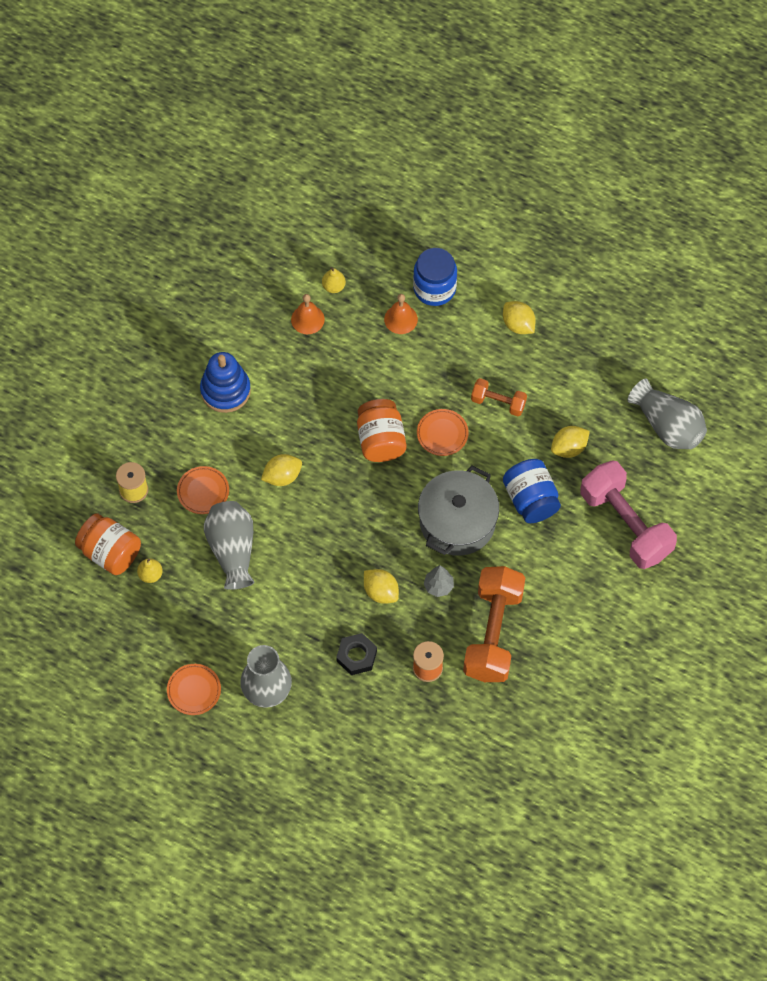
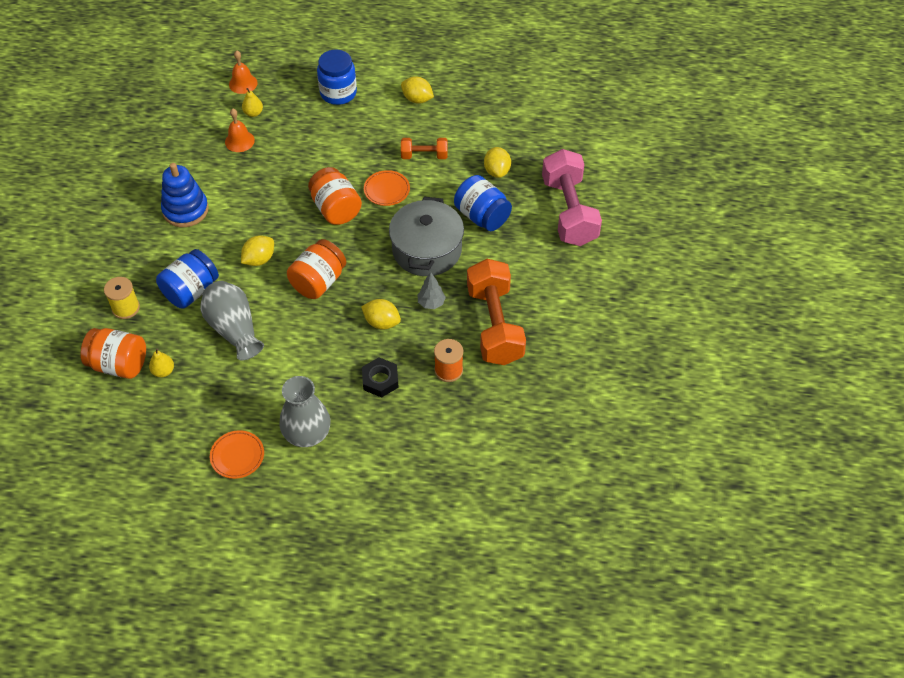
camera: 20 degrees left, 10 degrees down
orange plate [177,466,229,514] -> blue jar [156,249,219,309]
orange bell [384,294,418,334] -> orange bell moved to [229,50,258,94]
yellow lemon [551,426,590,458] -> yellow lemon turned 45 degrees counterclockwise [484,147,511,178]
pink dumbbell [580,460,677,569] -> pink dumbbell turned 45 degrees clockwise [542,149,602,246]
grey vase [628,379,707,449] -> none
none -> orange jar [287,239,346,299]

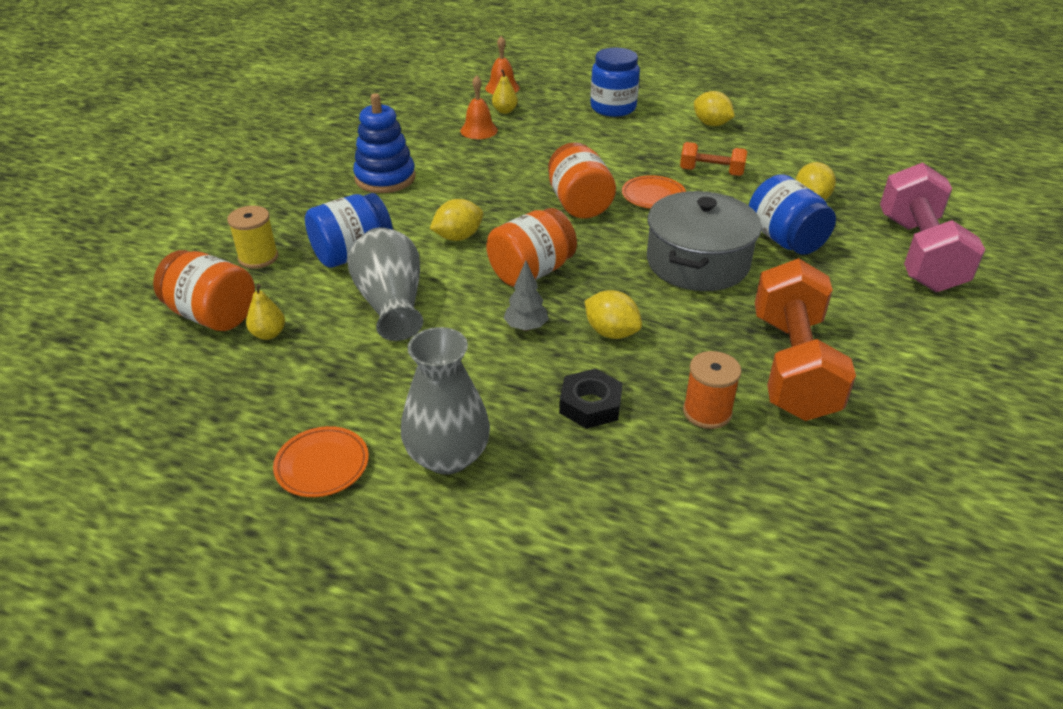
camera: 15 degrees right, 15 degrees down
grey tree [417,272,446,309] -> grey tree moved to [504,261,549,331]

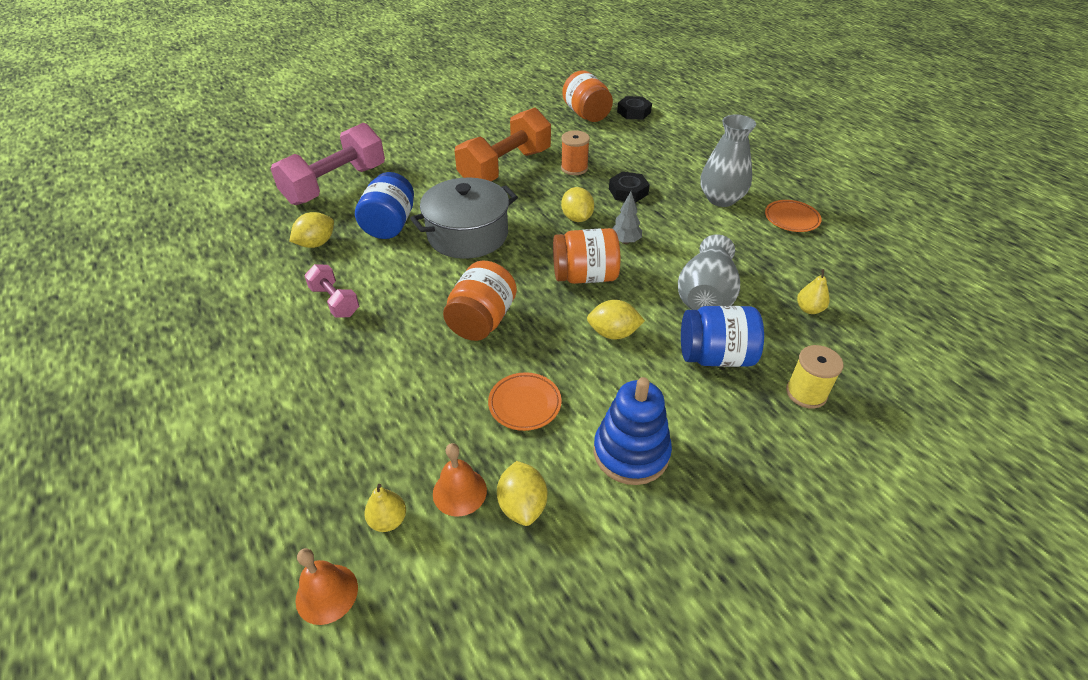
camera: 145 degrees left, 5 degrees up
orange jar [153,250,255,331] -> orange jar moved to [562,70,613,122]
blue jar [590,48,640,117] -> none
orange plate [622,175,686,209] -> orange plate moved to [488,372,562,431]
orange dumbbell [680,142,747,176] -> pink dumbbell [304,264,359,318]
yellow lemon [694,91,735,126] -> yellow lemon moved to [497,461,547,526]
none -> black nut [617,96,652,119]

